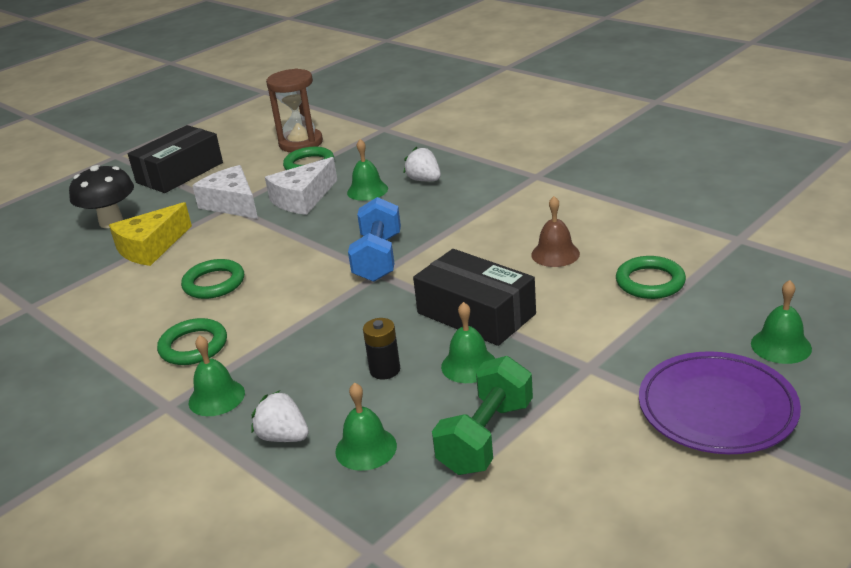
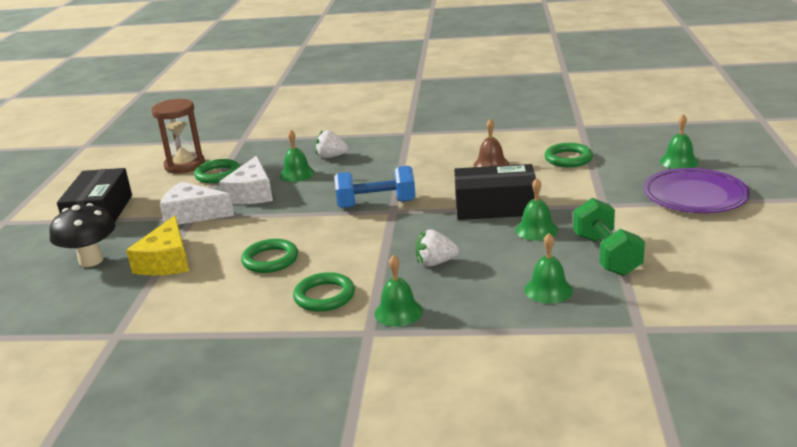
camera: 40 degrees left, 5 degrees down
white strawberry [251,391,309,442] -> white strawberry moved to [416,230,459,266]
blue dumbbell [348,197,401,282] -> blue dumbbell turned 60 degrees counterclockwise [334,166,416,208]
black battery [363,318,400,379] -> none

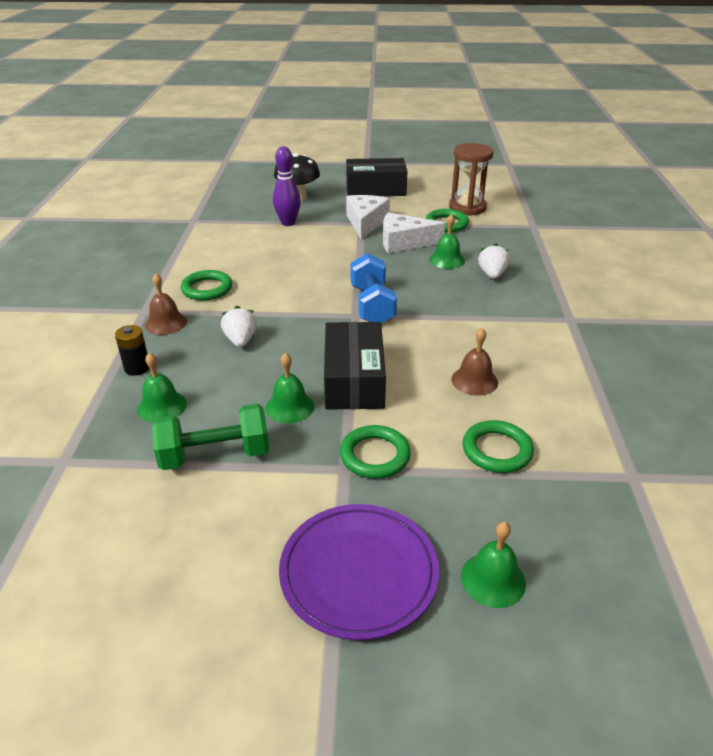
camera: 85 degrees right, 10 degrees up
yellow cheese [126,216,189,276] -> purple bowling pin [273,146,301,226]
green ring [241,239,298,273] -> green ring moved to [340,425,411,479]
green bell [374,255,423,327] -> brown bell [145,273,187,335]
none -> black battery [115,325,149,376]

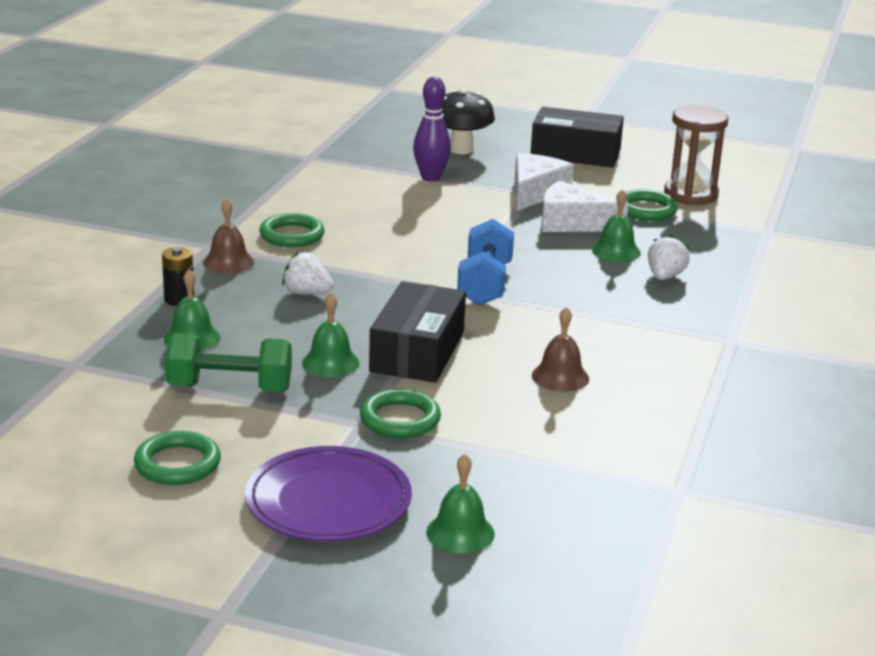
camera: 15 degrees right, 10 degrees down
white strawberry [221,306,257,347] -> white strawberry turned 75 degrees counterclockwise [282,251,334,295]
green ring [462,420,534,473] -> green ring moved to [134,431,221,485]

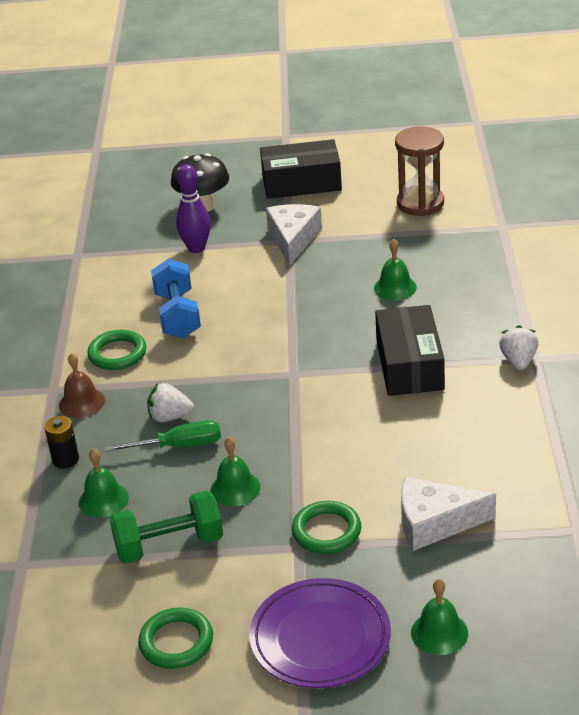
camera: 15 degrees left, 10 degrees up
black box [369,281,466,383] -> black box moved to [375,305,445,396]
blue dumbbell [457,219,514,305] -> blue dumbbell moved to [151,259,201,338]
brown bell [532,307,589,392] -> none
white cheese [541,181,629,232] -> white cheese moved to [401,477,496,551]
green ring [625,189,678,221] -> none
white strawberry [648,234,690,280] -> white strawberry moved to [499,325,538,370]
none -> green screwdriver [105,420,221,452]

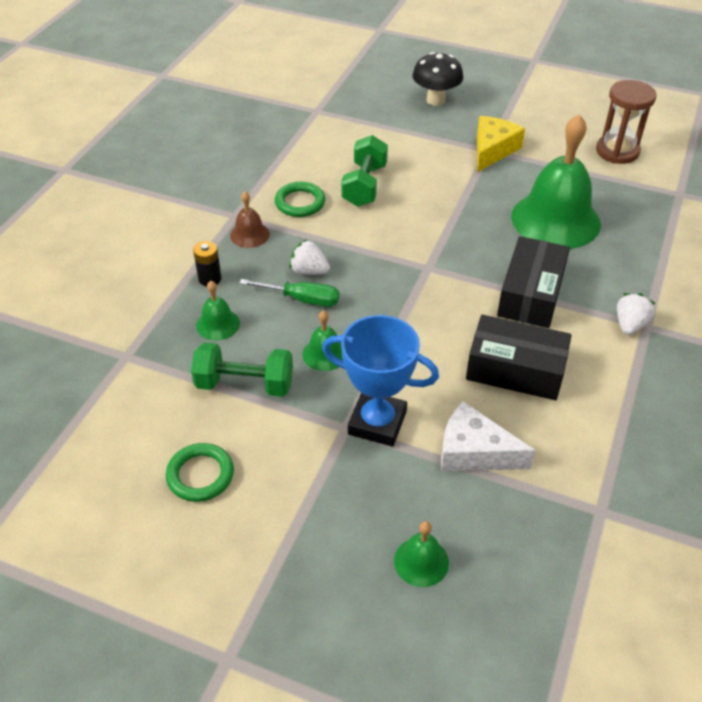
camera: 20 degrees right, 10 degrees up
blue dumbbell [151,259,201,338] -> green dumbbell [341,135,388,207]
purple bowling pin [176,164,211,253] -> none
purple plate [249,578,391,688] -> none
black box [260,139,342,199] -> black box moved to [466,315,572,400]
white cheese [266,204,322,266] -> yellow cheese [477,116,525,172]
green ring [292,501,361,554] -> blue trophy [322,315,439,447]
green bell [374,239,417,300] -> green bell [511,114,601,249], size x2.28

